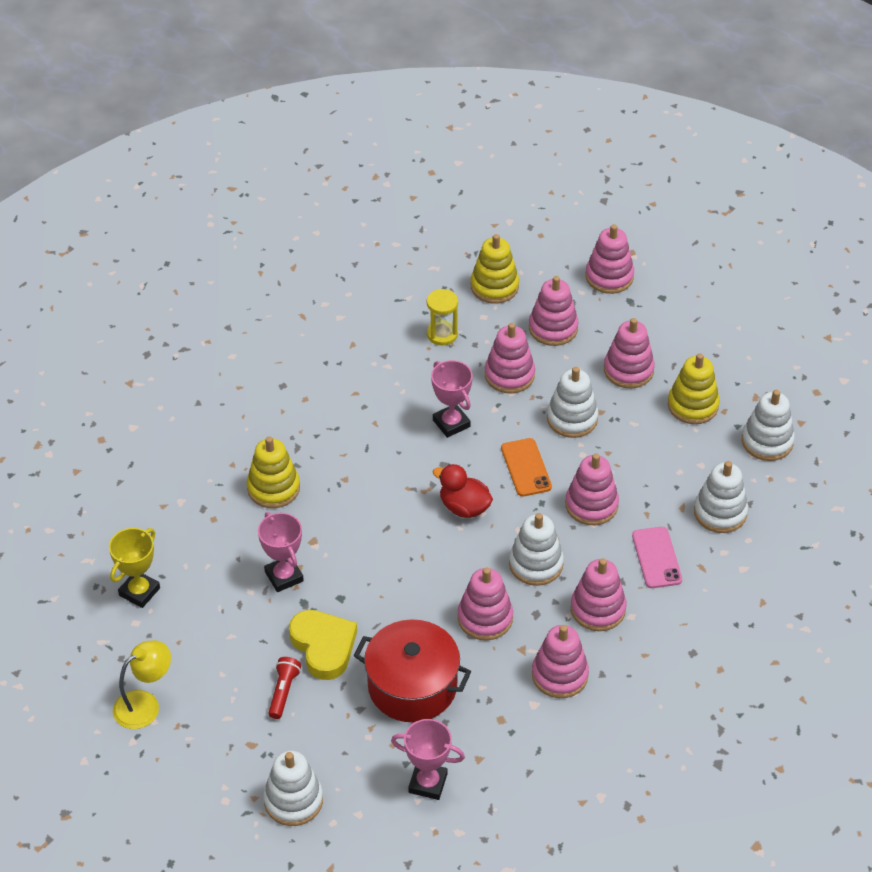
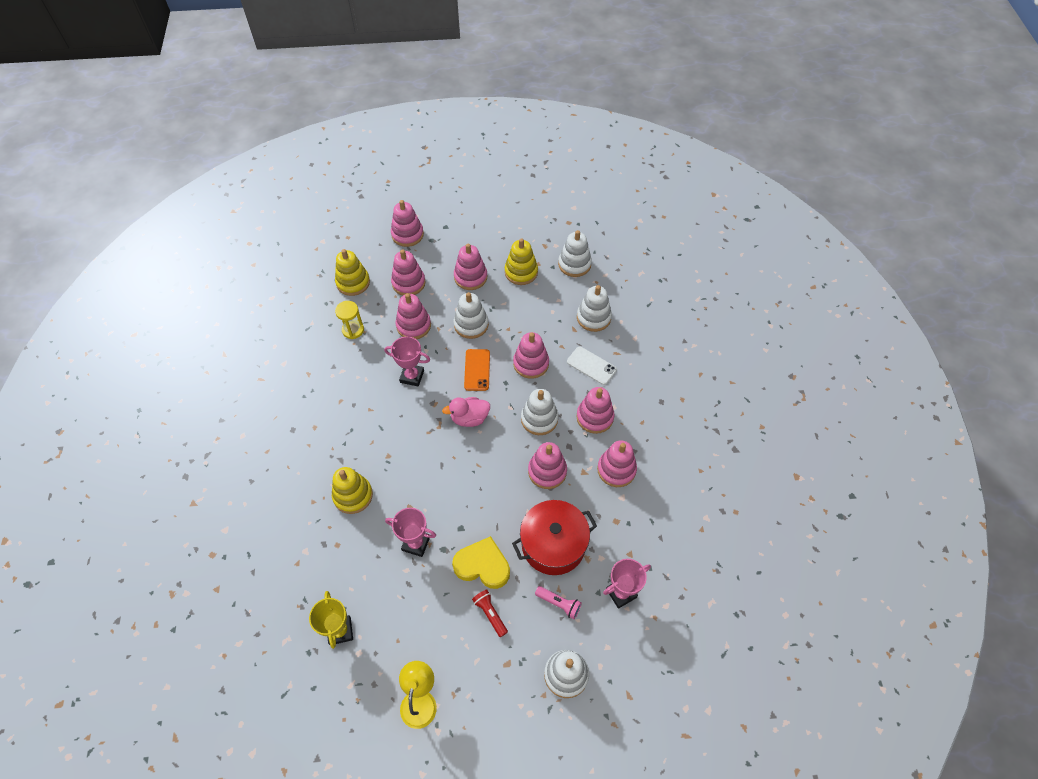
camera: 45 degrees left, 10 degrees up
red duck [433,464,493,518] -> pink duck [442,397,490,427]
orange phone [501,438,552,497] -> orange phone turned 60 degrees clockwise [464,349,490,391]
pink phone [632,527,682,588] -> white phone [567,346,617,385]
none -> pink flashlight [535,586,582,619]

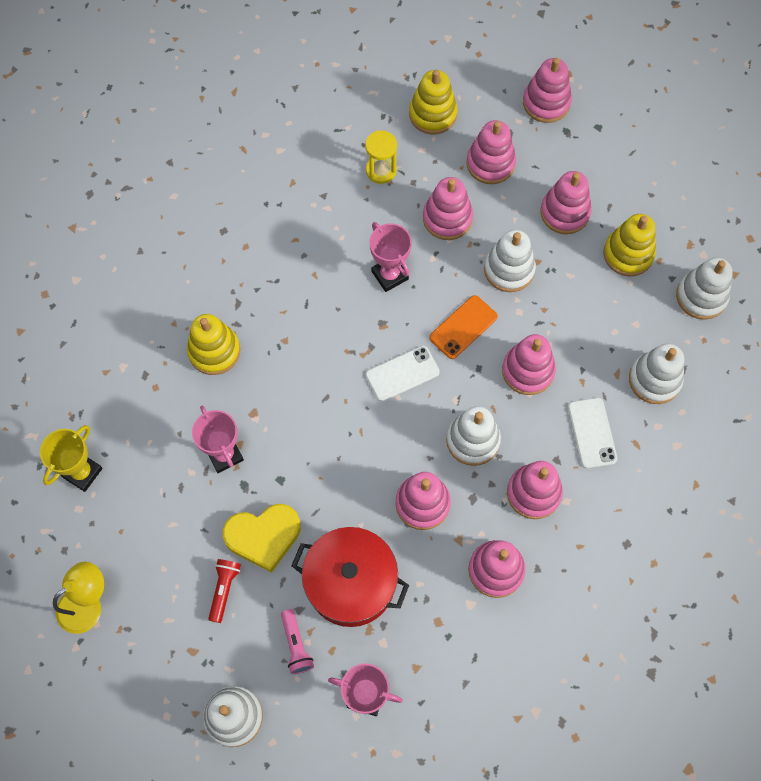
camera: 45 degrees right, 10 degrees up
pink duck [442,397,490,427] -> white phone [365,346,440,401]
yellow heart [452,536,510,589] -> yellow heart turned 105 degrees clockwise [223,504,301,573]

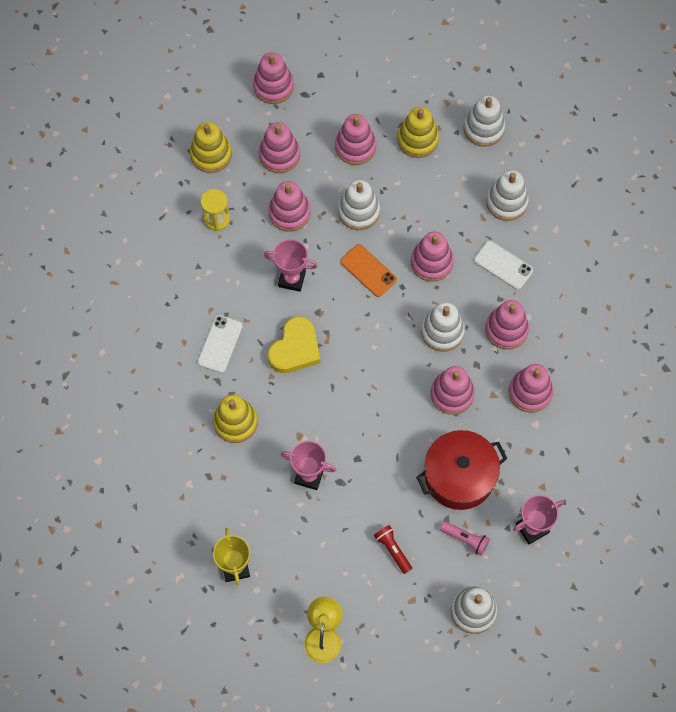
camera: 45 degrees left, 0 degrees up
yellow heart [223,504,301,573] -> yellow heart moved to [268,316,320,373]
white phone [365,346,440,401] -> white phone moved to [197,315,243,373]
orange phone [429,295,498,359] -> orange phone turned 45 degrees counterclockwise [340,244,397,297]

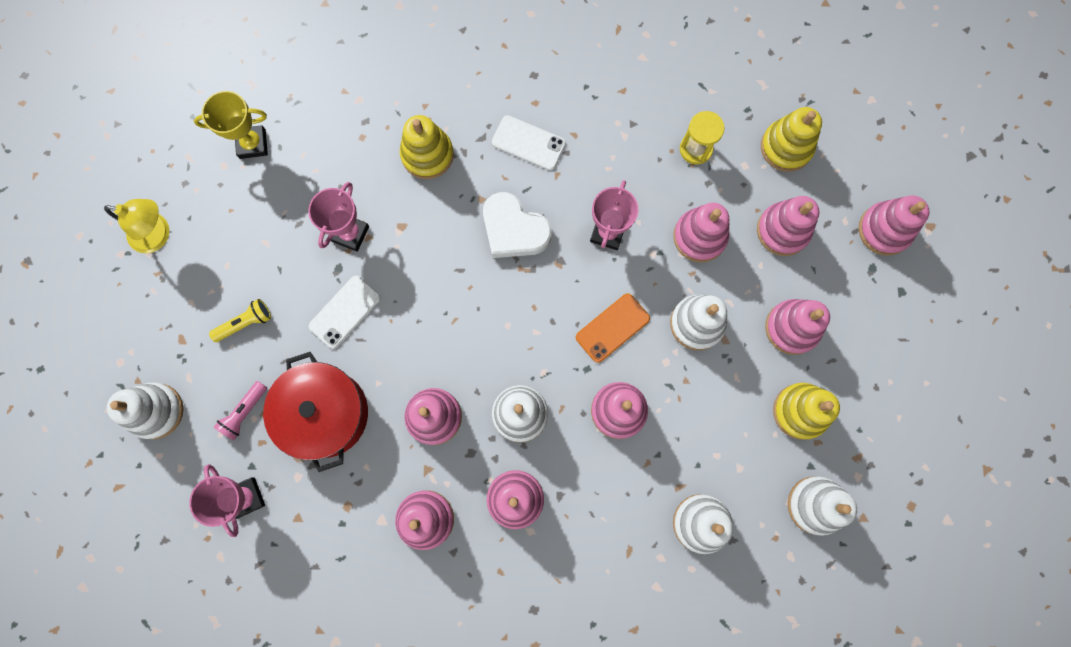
camera: 95 degrees right, 10 degrees up
yellow heart [268,316,320,373] -> white heart [483,192,552,258]
red flashlight [374,525,412,574] -> yellow flashlight [209,299,271,342]
white phone [474,241,533,290] -> white phone moved to [309,276,381,349]

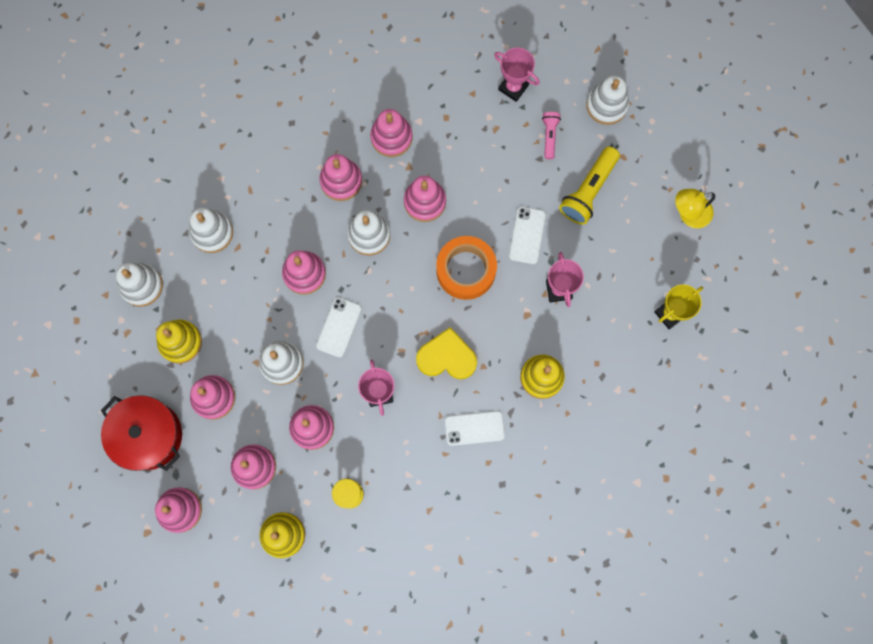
camera: 150 degrees right, 0 degrees up
yellow flashlight [209,299,271,342] -> yellow flashlight [559,146,620,225], size x1.77
red pot [263,352,368,472] -> red pot moved to [101,395,182,471]
white heart [483,192,552,258] -> yellow heart [416,327,477,379]
orange phone [576,293,650,363] -> white phone [316,297,362,357]
none -> orange tape [436,236,497,300]

